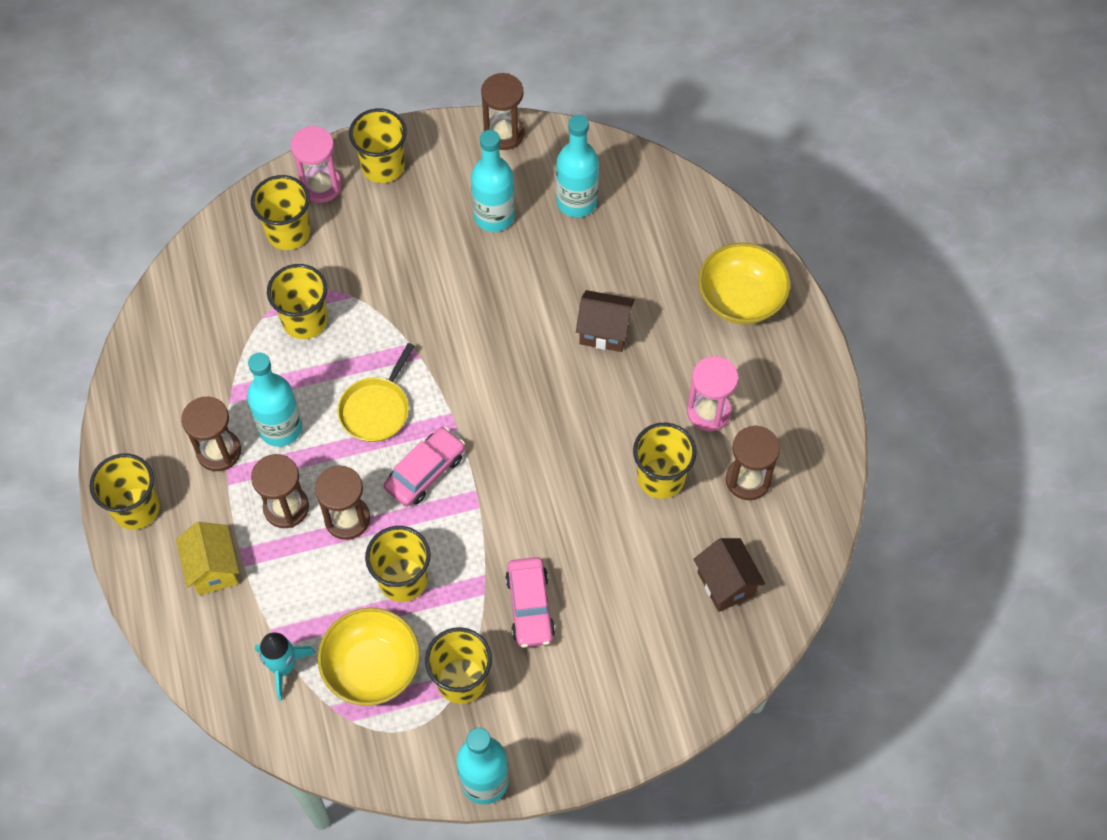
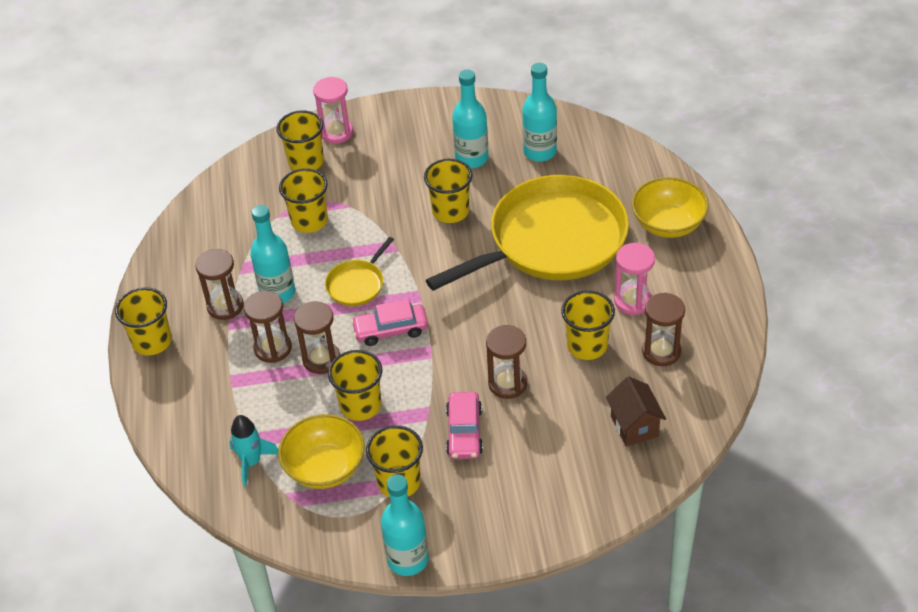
camera: 10 degrees right, 15 degrees down
yellow house [176,522,239,595] -> none
yellow cup [349,108,407,183] -> yellow cup moved to [424,159,473,223]
pink car [384,427,465,507] -> pink car turned 150 degrees counterclockwise [351,299,428,346]
brown hourglass [481,73,525,150] -> brown hourglass moved to [486,325,527,399]
brown house [576,290,635,352] -> yellow pan [426,175,629,291]

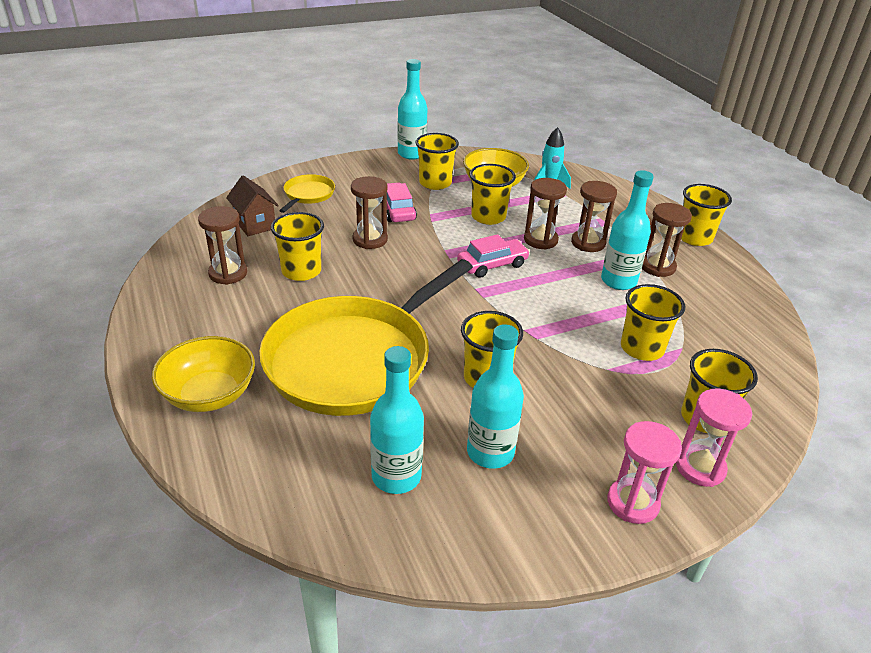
camera: 160 degrees right, 10 degrees down
yellow pan [325,237,394,306] -> yellow pan moved to [279,174,335,213]
pink hourglass [614,243,655,315] -> pink hourglass moved to [607,421,682,524]

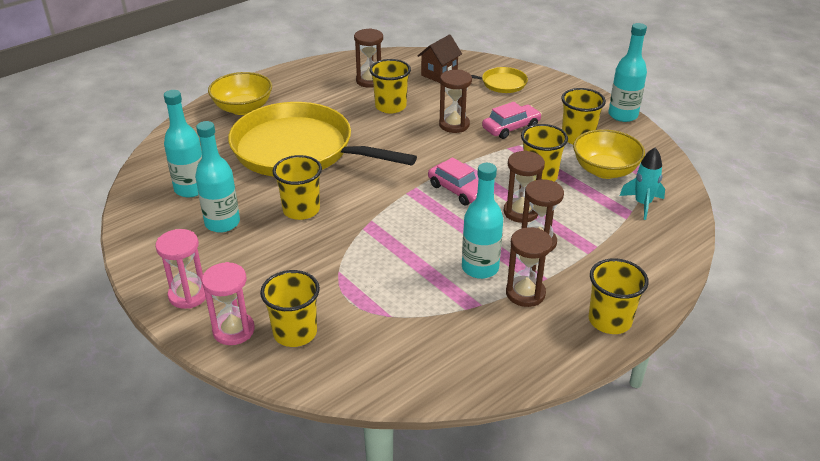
camera: 75 degrees right, 0 degrees up
yellow cup [621,284,685,361] -> none

